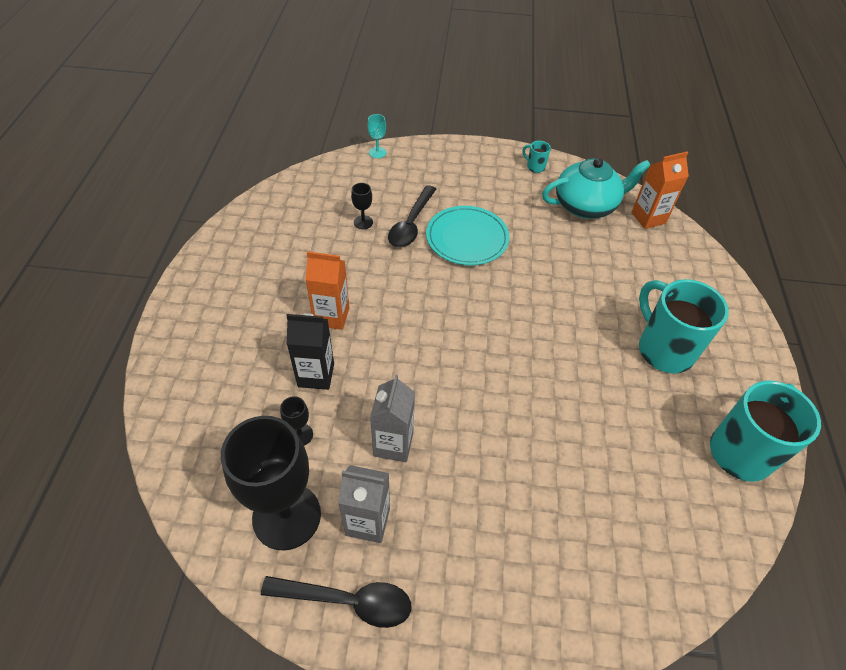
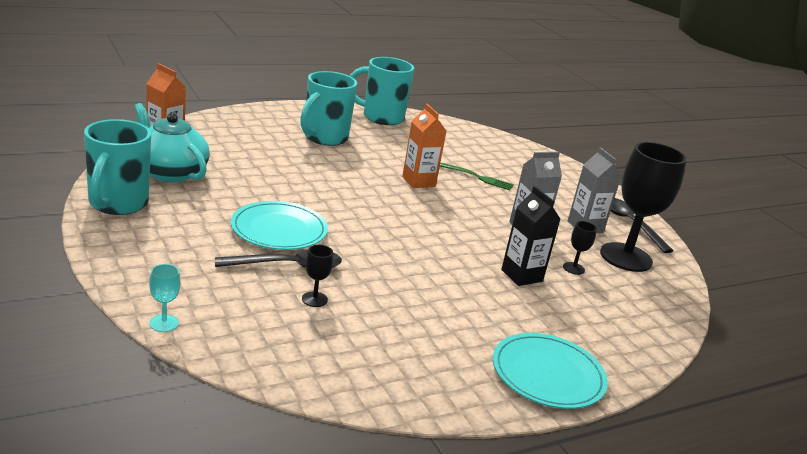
camera: 125 degrees left, 25 degrees down
orange carton [305,251,349,330] -> orange carton moved to [402,104,446,188]
turquoise mug [522,141,551,173] -> turquoise mug [84,119,151,215], size x2.40
none -> green fork [440,163,514,190]
none -> turquoise plate [493,333,608,409]

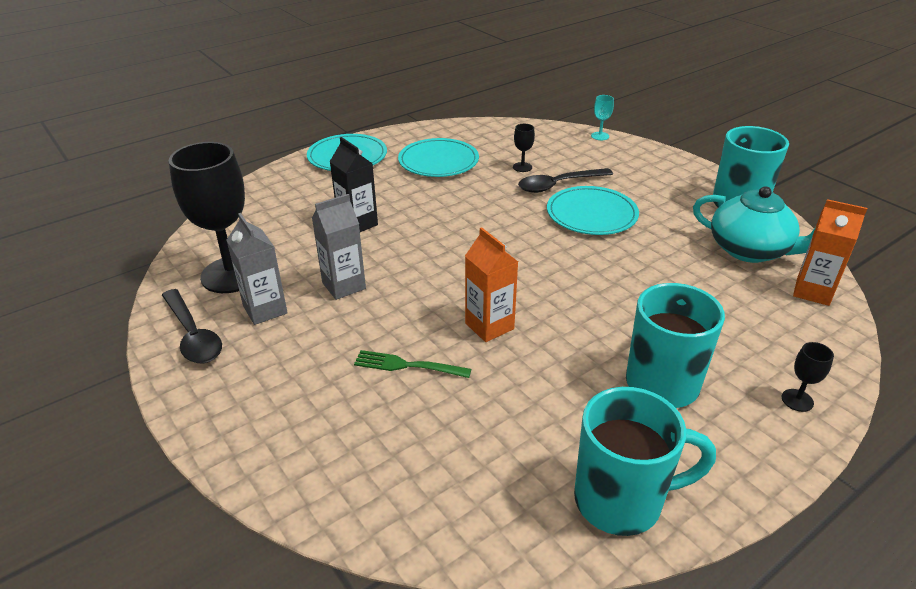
camera: 175 degrees right, 10 degrees up
black goblet [563,221,597,275] -> black goblet moved to [782,342,834,412]
none -> turquoise plate [398,138,479,177]

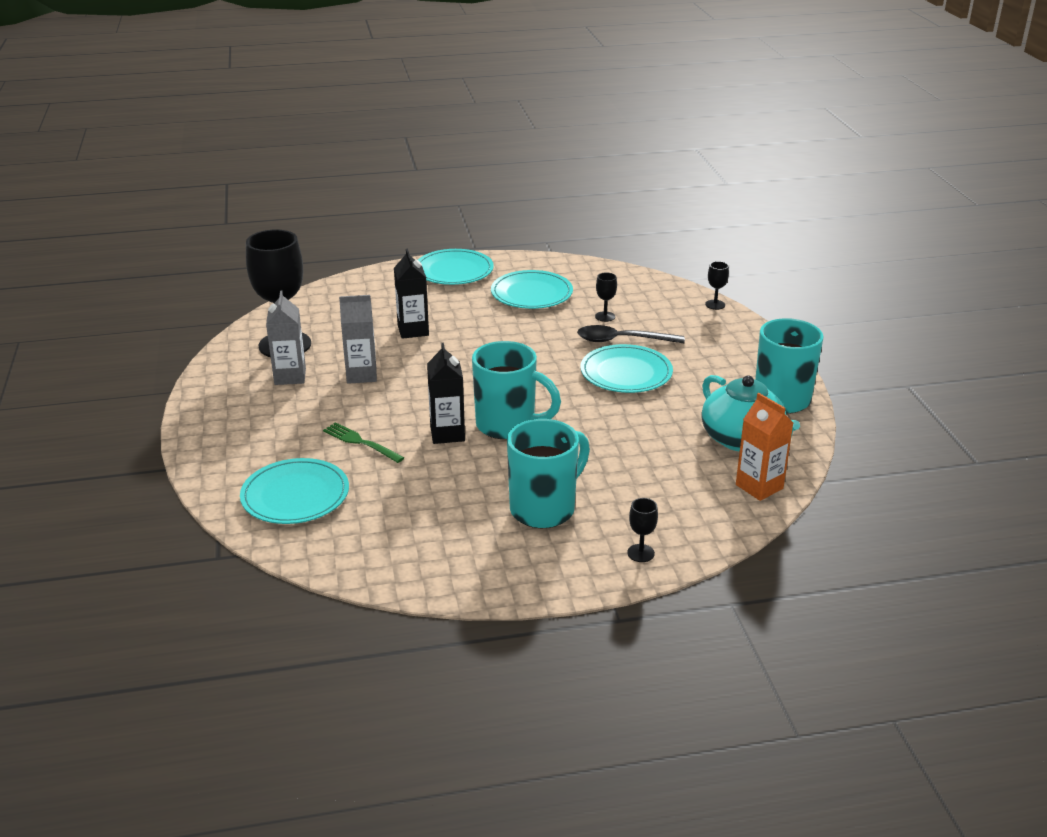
camera: 25 degrees right, 5 degrees down
black spoon [162,289,222,363] -> none
orange carton [465,227,518,342] -> black carton [427,343,465,444]
turquoise mug [574,387,716,536] -> turquoise mug moved to [472,341,561,439]
turquoise goblet [591,95,614,140] -> black goblet [705,261,729,310]
none -> turquoise plate [240,458,349,524]

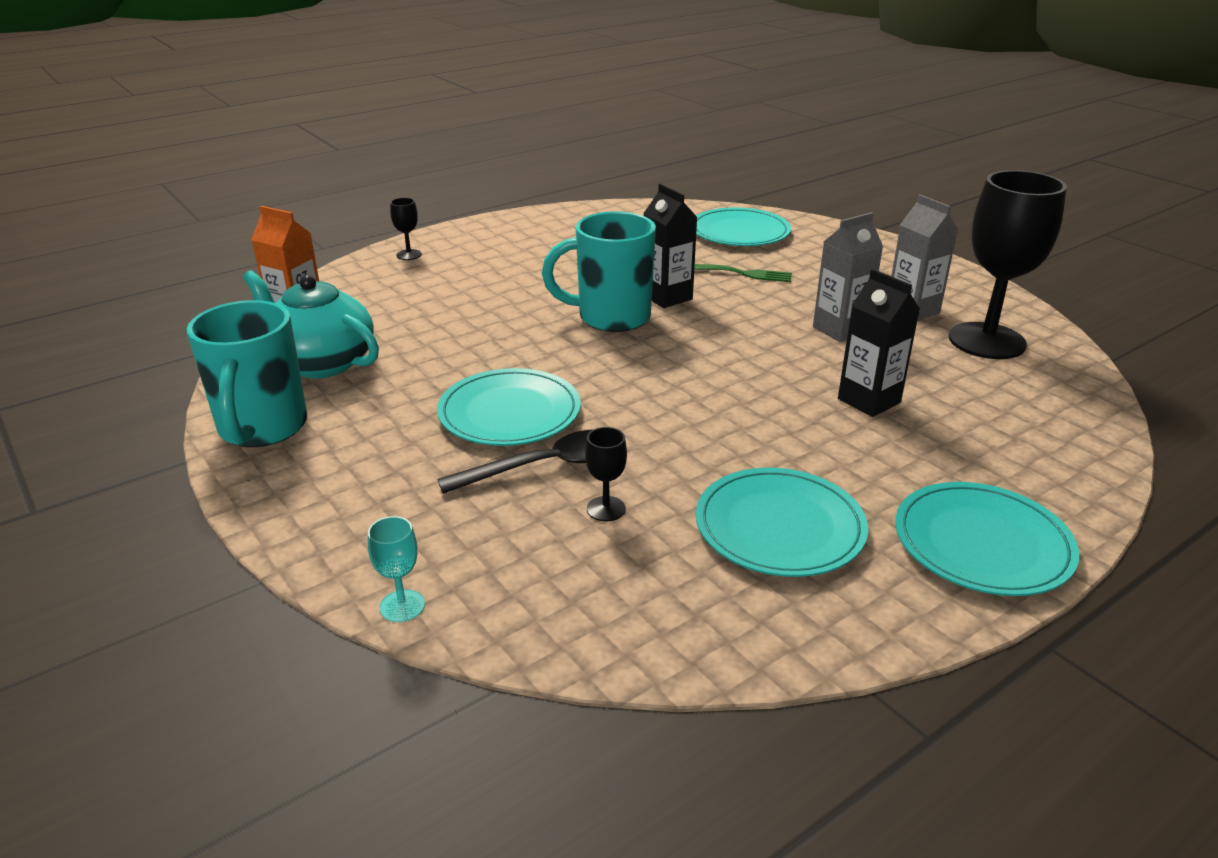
camera: 155 degrees right, 0 degrees up
turquoise mug [507,419,590,528] -> none
black goblet [705,261,729,310] -> turquoise goblet [368,516,425,622]

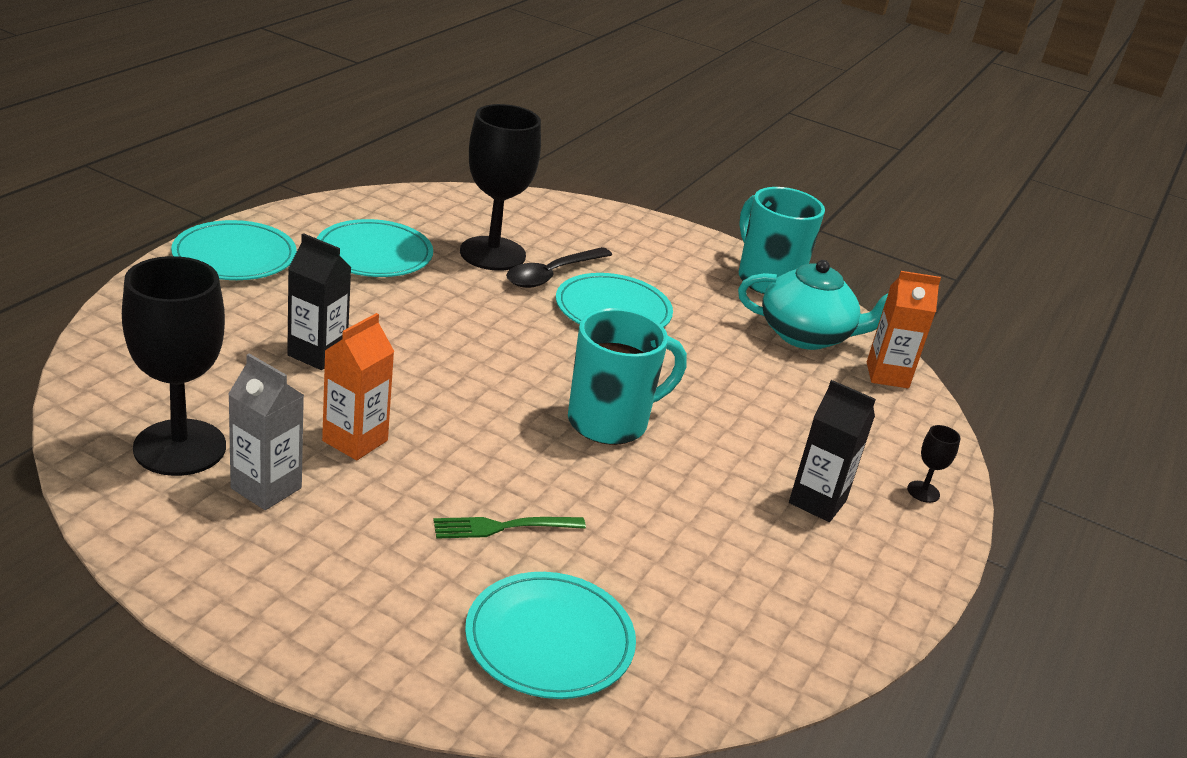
camera: 150 degrees right, 0 degrees up
turquoise goblet [368,516,425,622] -> none
black goblet [585,427,627,522] -> black goblet [460,104,541,271], size x2.47
black carton [643,184,698,308] -> black carton moved to [789,380,876,522]
grey carton [813,212,883,342] -> orange carton [322,313,395,460]

